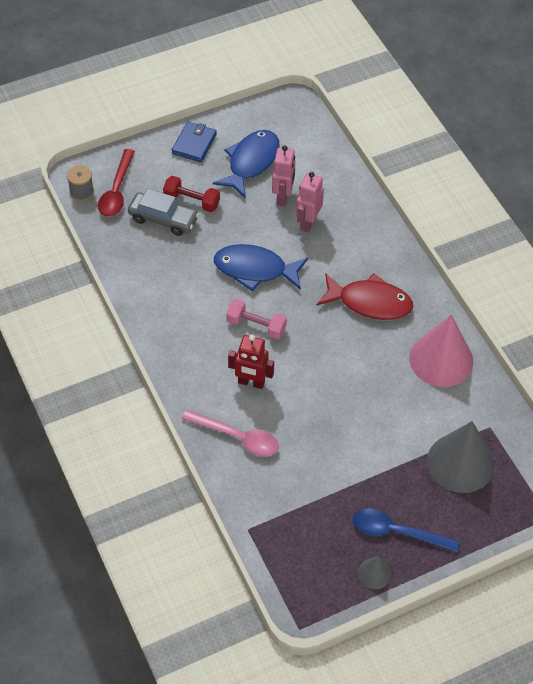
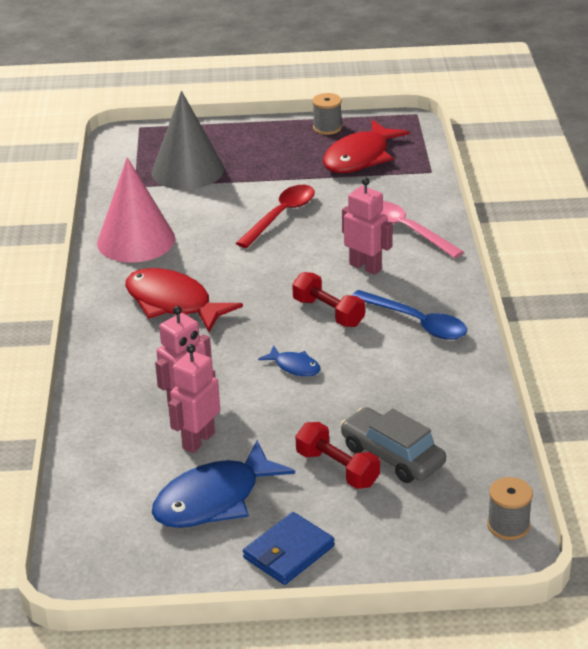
camera: 155 degrees left, 20 degrees down
red spoon [98,149,135,217] -> red spoon moved to [236,185,315,248]
blue fish [214,244,308,291] -> blue fish [258,345,321,377], size x0.48
pink dumbbell [226,299,287,339] -> red dumbbell [292,272,365,327]
red robot [228,335,274,389] -> pink robot [342,178,393,275]
blue spoon [353,508,460,552] -> blue spoon moved to [351,290,467,340]
grey cone [358,556,391,589] -> grey spool [312,93,342,135]
none -> red fish [323,120,410,173]

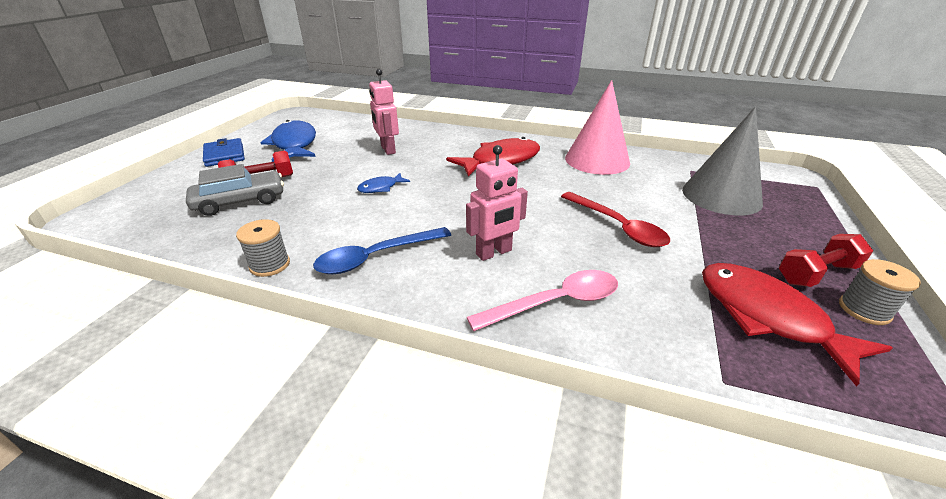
camera: 110 degrees right, 0 degrees up
pink robot [168,344,220,453] -> none
red dumbbell [292,272,365,327] -> red dumbbell moved to [779,234,873,287]
grey spool [487,477,533,540] -> grey spool moved to [236,219,290,277]

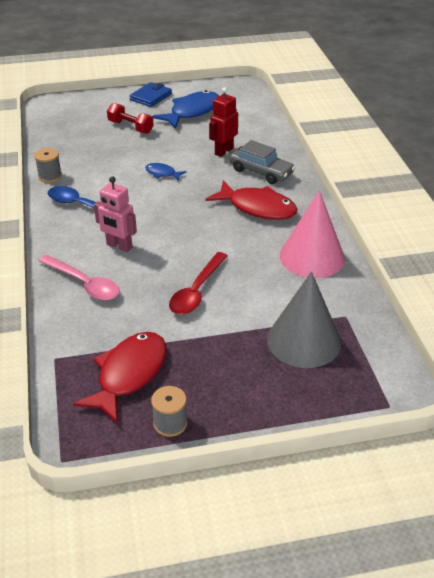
camera: 60 degrees right, 5 degrees up
grey car [186,164,284,216] -> grey car moved to [230,140,295,184]
pink robot [369,69,399,155] -> red robot [209,87,238,157]
red dumbbell [779,234,873,287] -> none

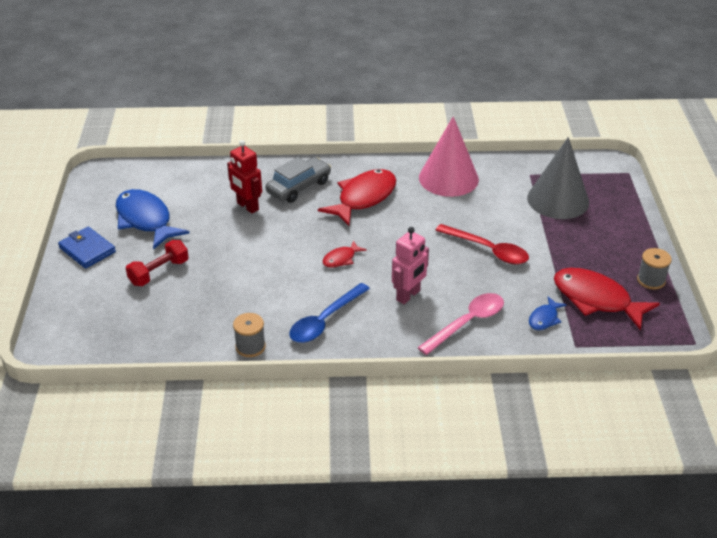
camera: 80 degrees left, 0 degrees up
blue fish [145,163,186,180] -> blue fish moved to [529,296,567,330]
none -> red fish [323,240,367,268]

